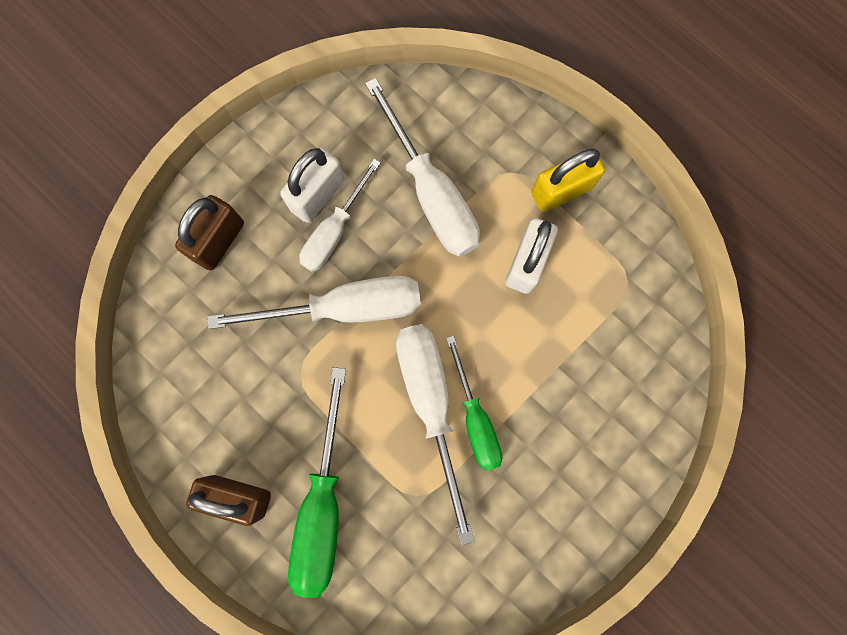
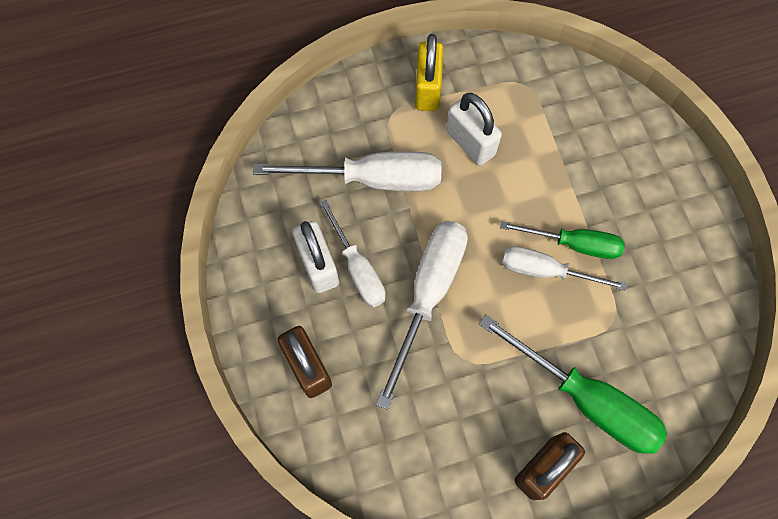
camera: 60 degrees left, 10 degrees down
white screwdriver [396,324,474,545] -> white screwdriver [502,246,627,291], size x0.64

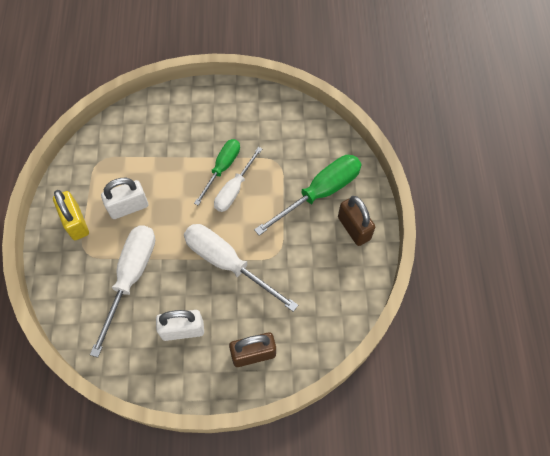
camera: 75 degrees left, 5 degrees down
white screwdriver [320,200,386,307] -> none
yellow padlock [415,34,443,111] -> yellow padlock turned 45 degrees clockwise [53,190,89,240]

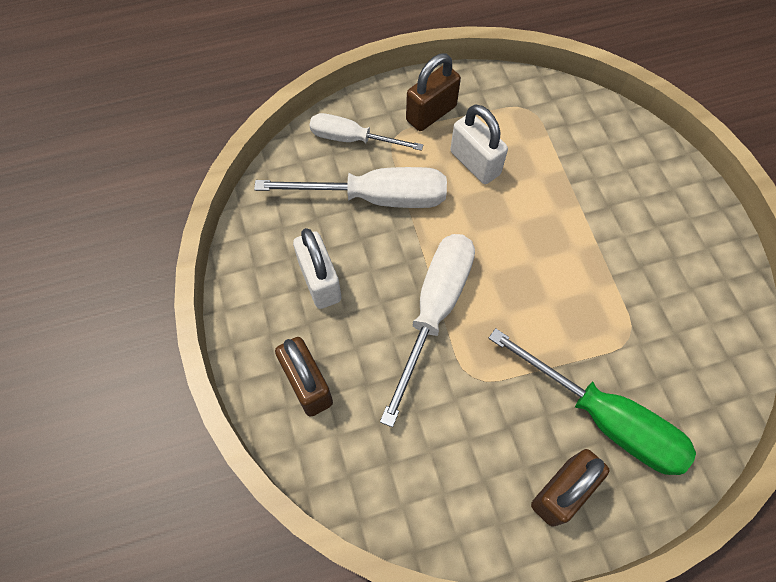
camera: 75 degrees right, 0 degrees up
yellow padlock [53,190,89,240] -> brown padlock [406,54,461,131]
green screwdriver [194,139,240,206] -> none
white screwdriver [214,147,262,212] -> white screwdriver moved to [310,113,424,151]

